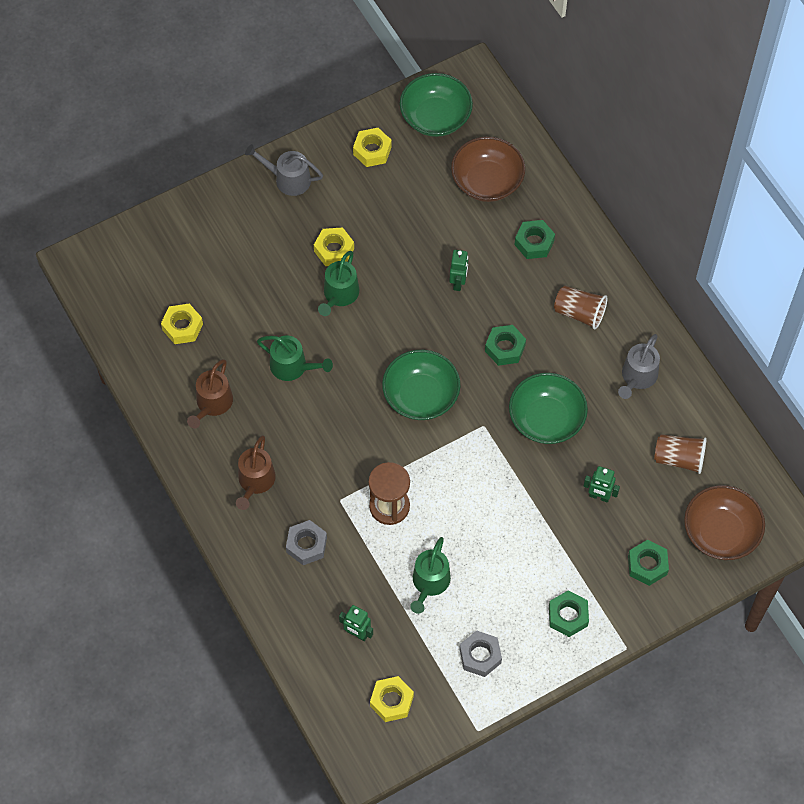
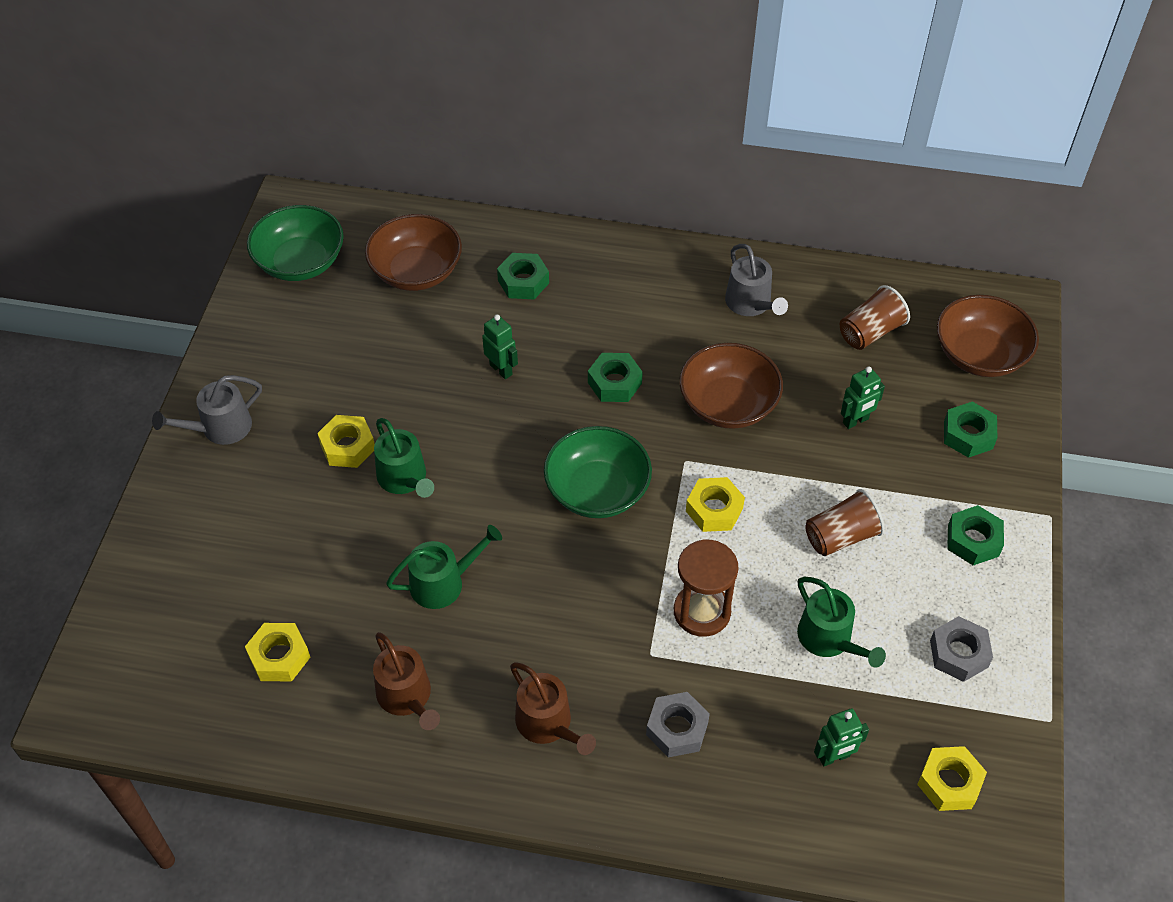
camera: 50 degrees left, 10 degrees down
yellow nut [353,128,392,167] -> yellow nut moved to [686,477,745,532]
green bowl [509,373,588,444] -> brown bowl [679,343,783,429]
brown cup [554,286,607,330] -> brown cup moved to [805,489,885,556]

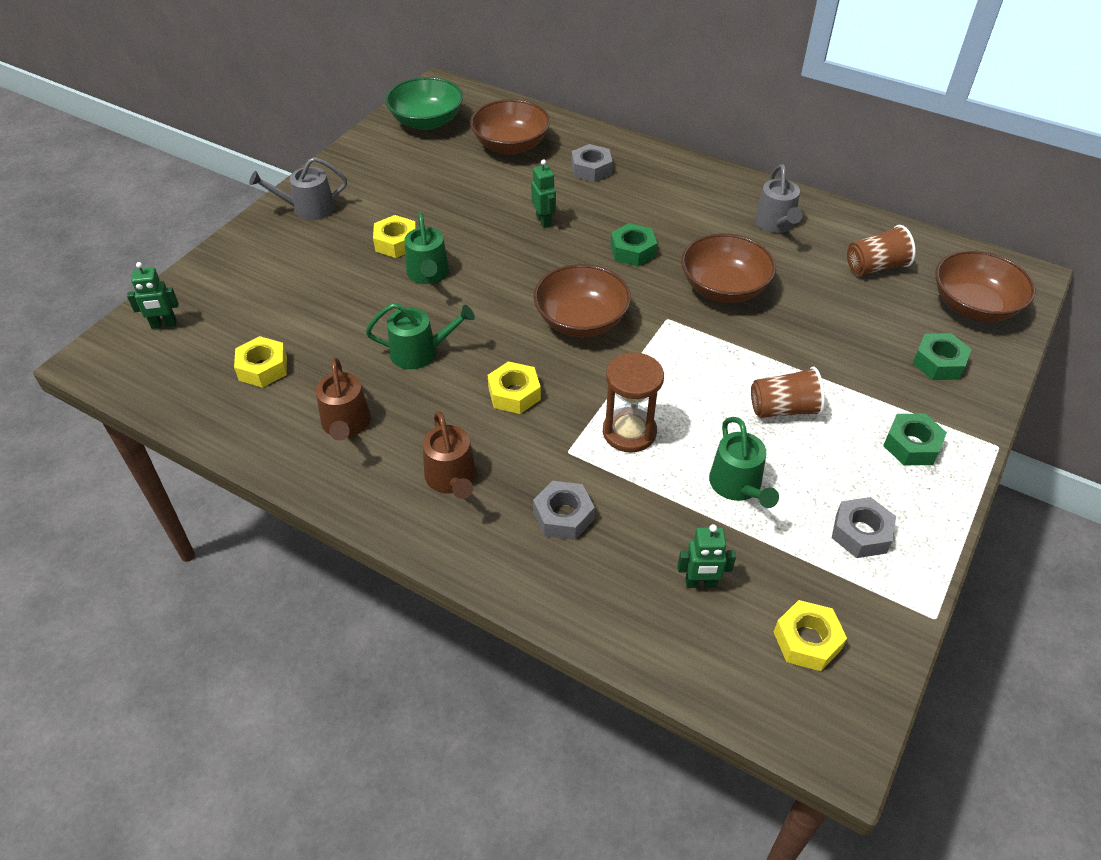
camera: 20 degrees right, 5 degrees down
green nut [497,253,549,299] -> grey nut [572,144,613,182]
green bowl [544,426,652,518] -> brown bowl [533,264,631,337]
yellow nut [686,477,745,532] -> yellow nut moved to [488,361,541,414]
green robot [841,367,885,429] -> green robot moved to [127,262,179,329]

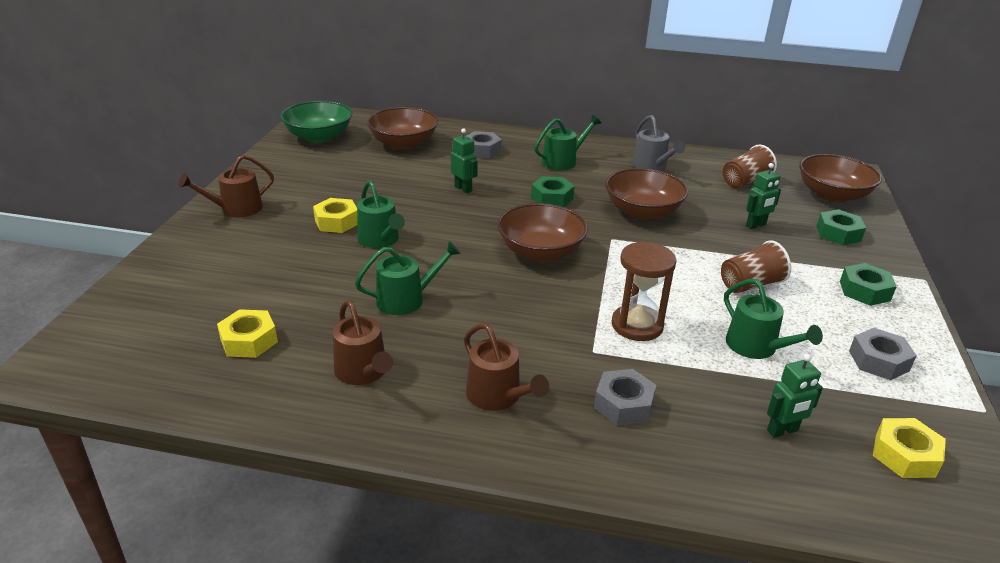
camera: 20 degrees left, 15 degrees down
green robot [127,262,179,329] -> green robot moved to [746,163,781,229]
grey watering can [249,157,347,220] -> brown watering can [178,155,274,217]
yellow nut [488,361,541,414] -> none
none -> green watering can [534,115,601,170]

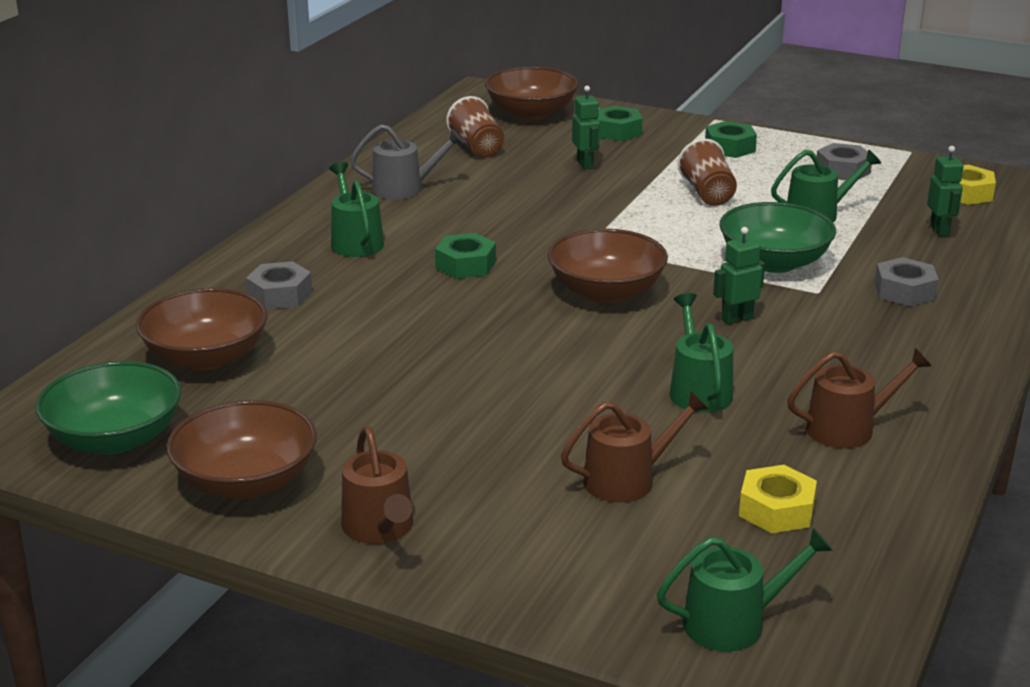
camera: 75 degrees left, 5 degrees down
yellow nut [313,198,357,233] -> none
green watering can [357,180,405,248] -> green watering can moved to [657,528,833,652]
green robot [451,129,478,193] -> green robot moved to [713,227,765,325]
brown watering can [464,323,549,411] -> brown watering can moved to [561,391,708,503]
brown bowl [605,168,688,220] -> brown bowl moved to [166,400,317,499]
brown hourglass [612,242,677,341] -> green bowl [719,202,836,273]

